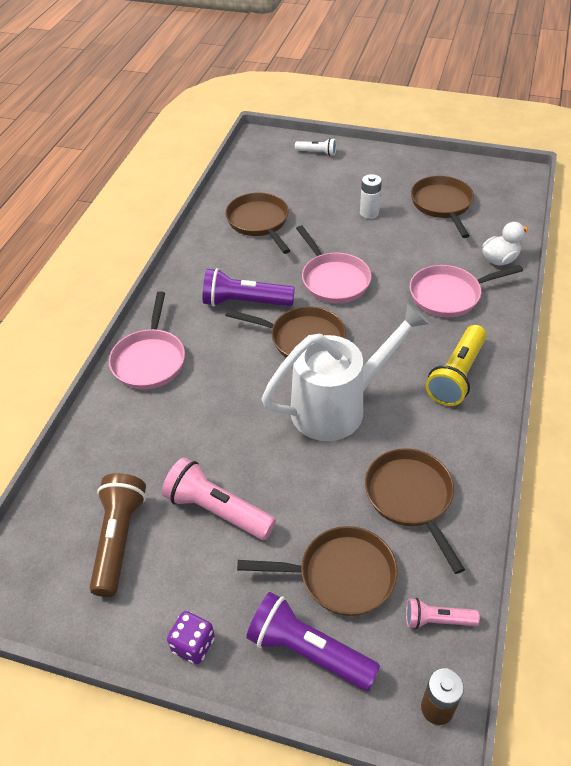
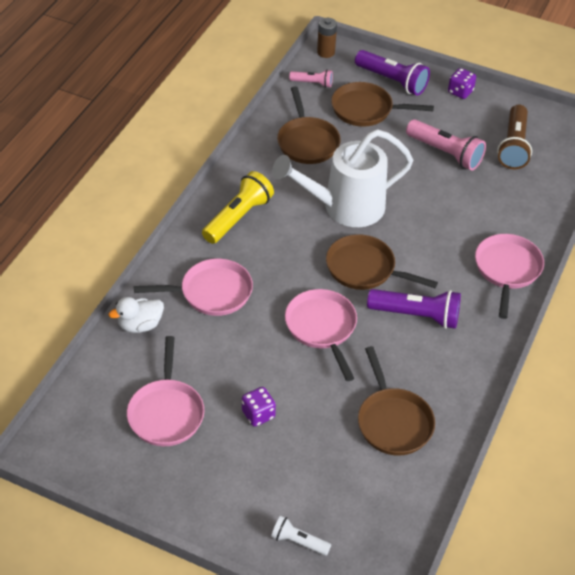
camera: 175 degrees left, 0 degrees up
white battery [360,174,382,219] -> purple dice [242,387,276,427]
brown pan [411,176,474,238] -> pink pan [127,336,204,446]

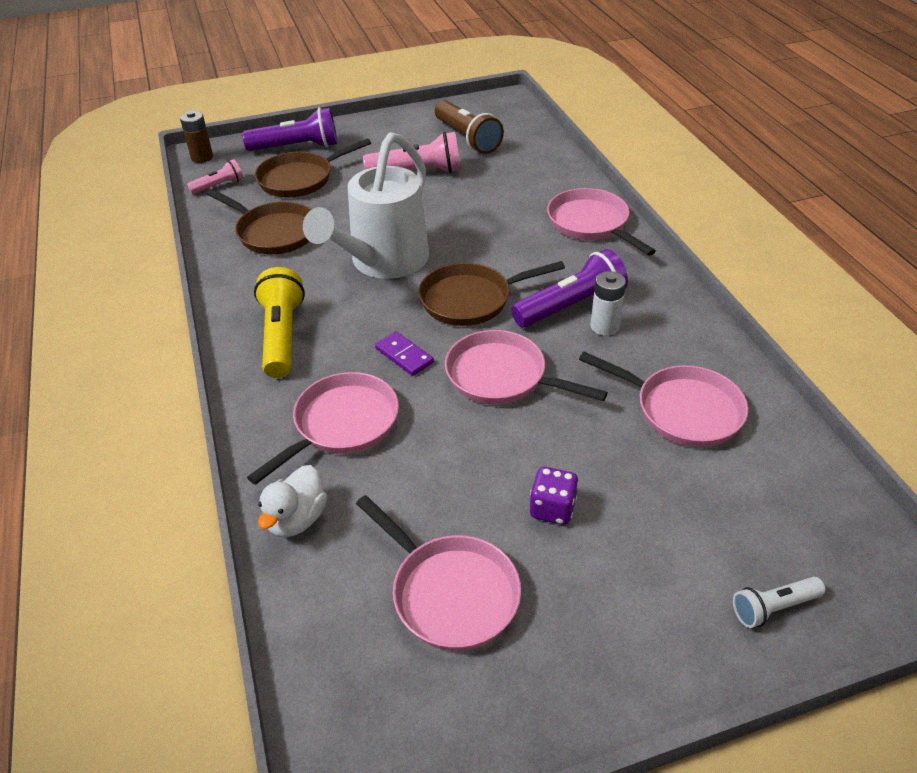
camera: 40 degrees left, 5 degrees down
brown pan [358,346,435,455] -> pink pan [579,352,748,447]
purple dice [448,68,476,99] -> none
none -> purple domino [375,331,434,376]
none -> white battery [590,271,626,336]

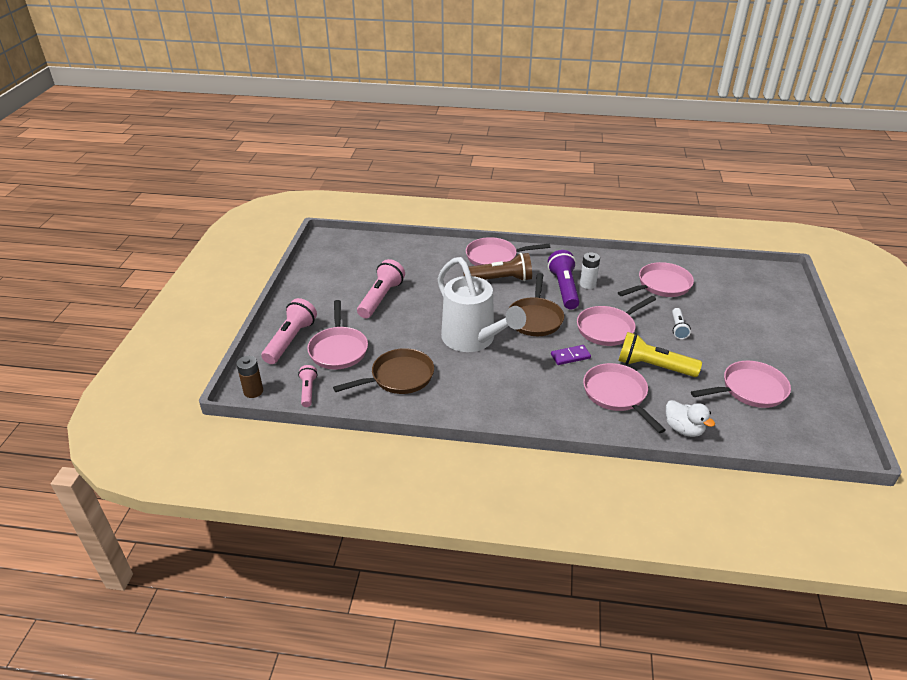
camera: 65 degrees left, 5 degrees down
purple flashlight [242,107,337,151] -> pink flashlight [261,298,317,364]
yellow flashlight [254,267,305,378] -> yellow flashlight moved to [618,332,702,377]
brown pan [255,138,371,197] -> pink pan [307,300,368,369]
brown flashlight [435,100,504,154] -> brown flashlight moved to [463,253,532,281]
purple dice [530,467,579,525] -> none
white flashlight [733,577,825,628] -> white flashlight moved to [672,308,691,339]

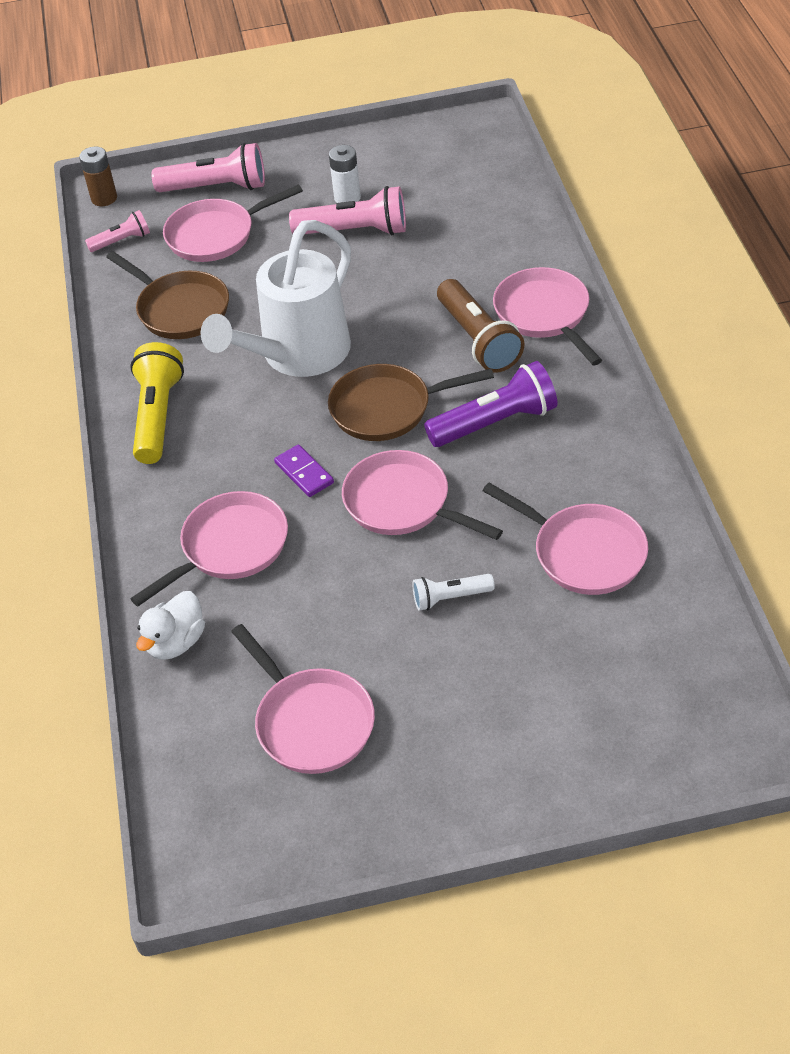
camera: 75 degrees right, 10 degrees up
white battery [580,252,600,289] -> white battery moved to [329,145,361,203]
yellow flashlight [618,332,702,377] -> yellow flashlight moved to [130,342,184,464]

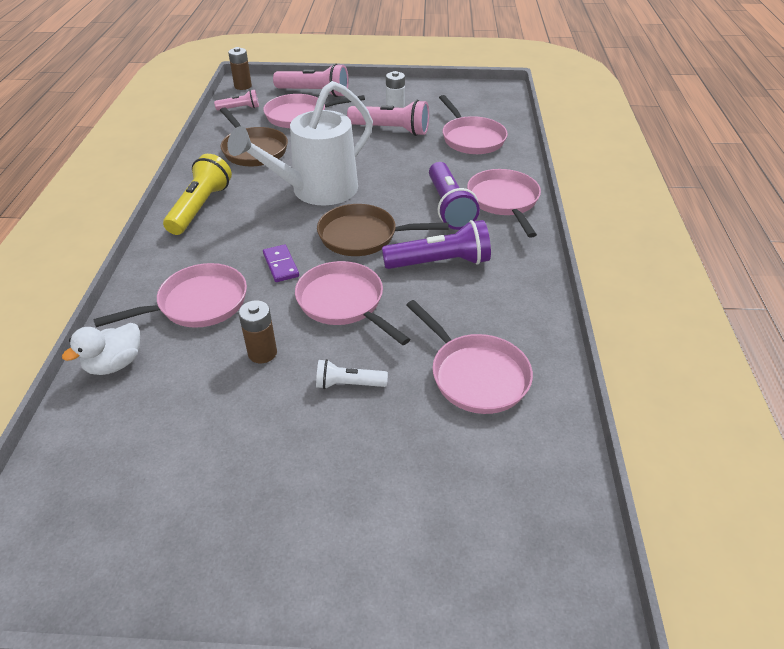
camera: 10 degrees right, 5 degrees down
pink pan [231,624,375,774] -> pink pan moved to [439,95,508,154]
brown flashlight [437,279,524,373] -> purple flashlight [429,162,480,230]
none -> brown battery [238,300,277,363]

